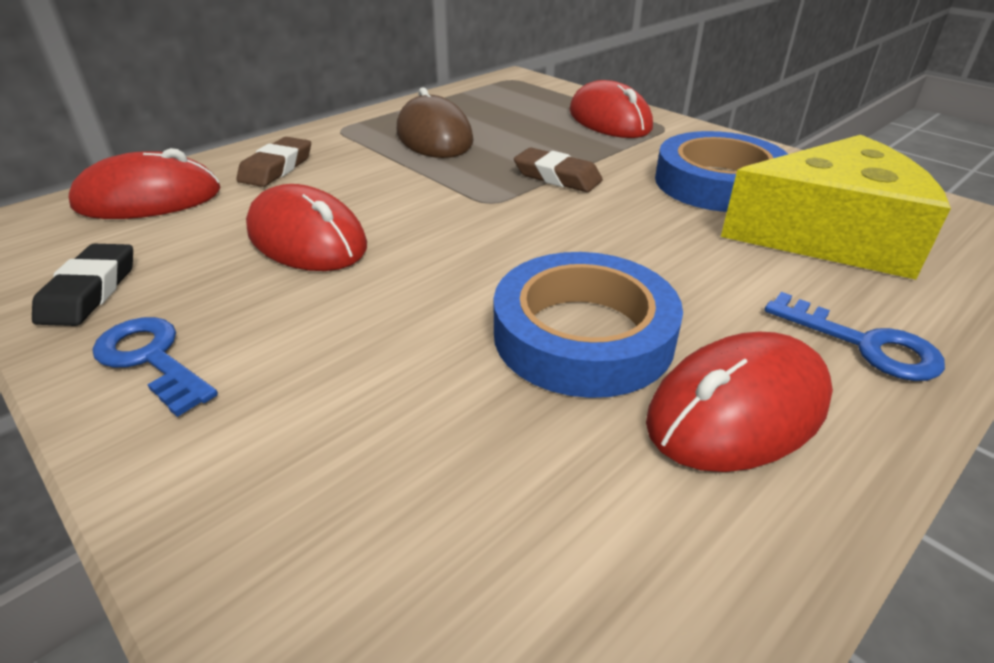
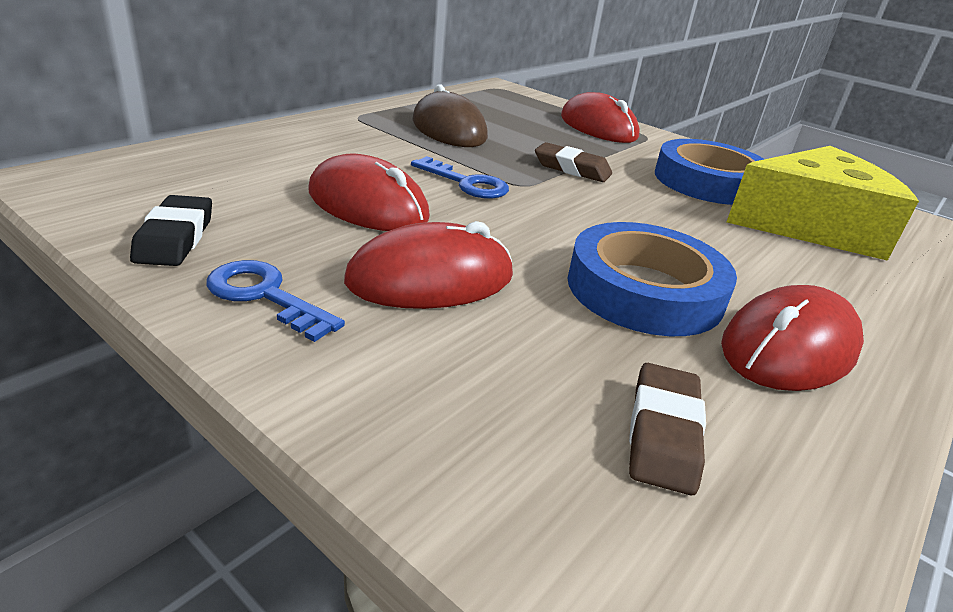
camera: 10 degrees left, 5 degrees down
red mouse [69,148,221,219] -> red mouse moved to [344,221,513,309]
brown eraser [236,137,311,187] -> brown eraser moved to [629,363,706,495]
blue key [764,292,945,381] -> blue key moved to [411,156,509,199]

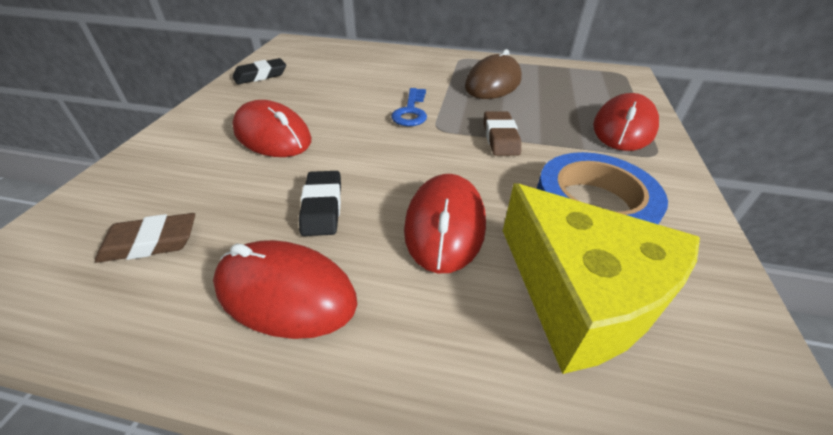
camera: 65 degrees right, 10 degrees up
blue key [206,260,345,342] -> none
red mouse [308,154,430,231] -> red mouse moved to [404,174,486,273]
blue tape [567,222,737,336] -> black eraser [299,171,341,236]

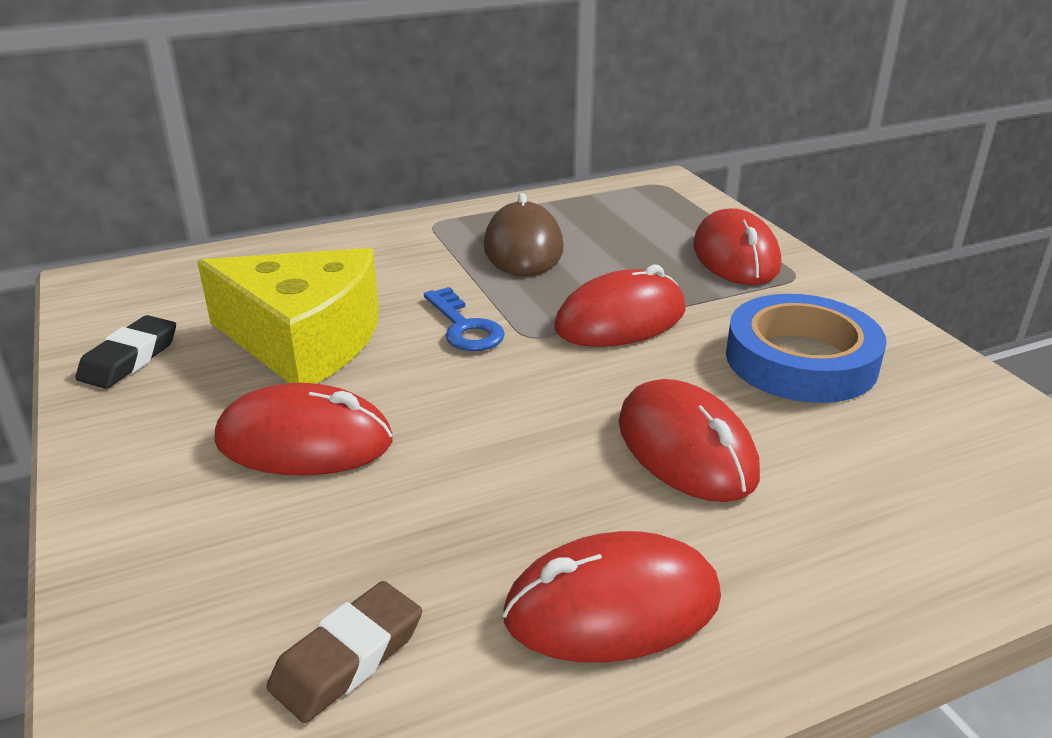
camera: 35 degrees left, 10 degrees down
black eraser [299,171,341,236] -> none
brown eraser [484,111,521,156] -> red mouse [555,265,686,347]
yellow cheese [503,183,700,374] -> yellow cheese moved to [197,248,379,384]

